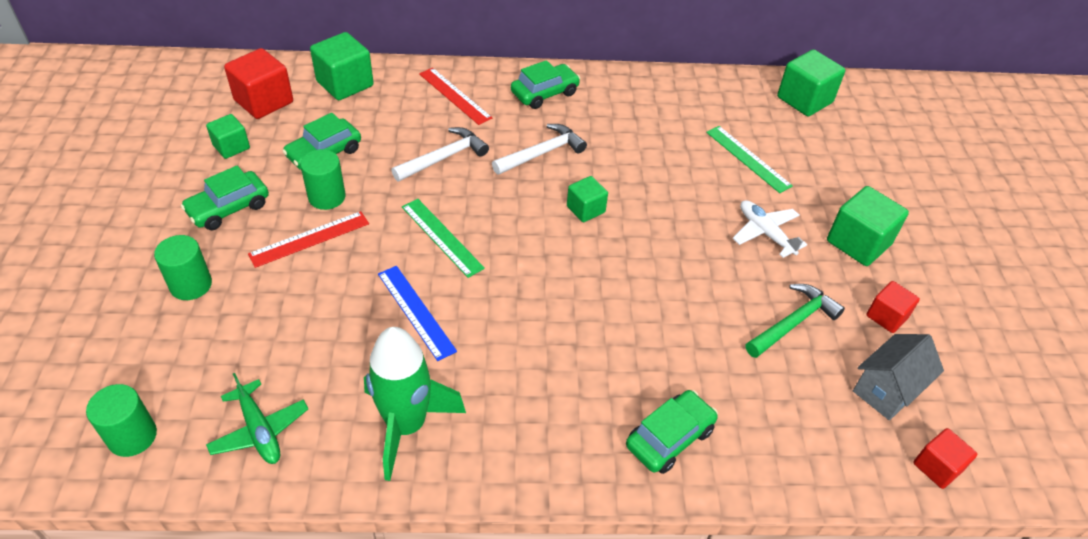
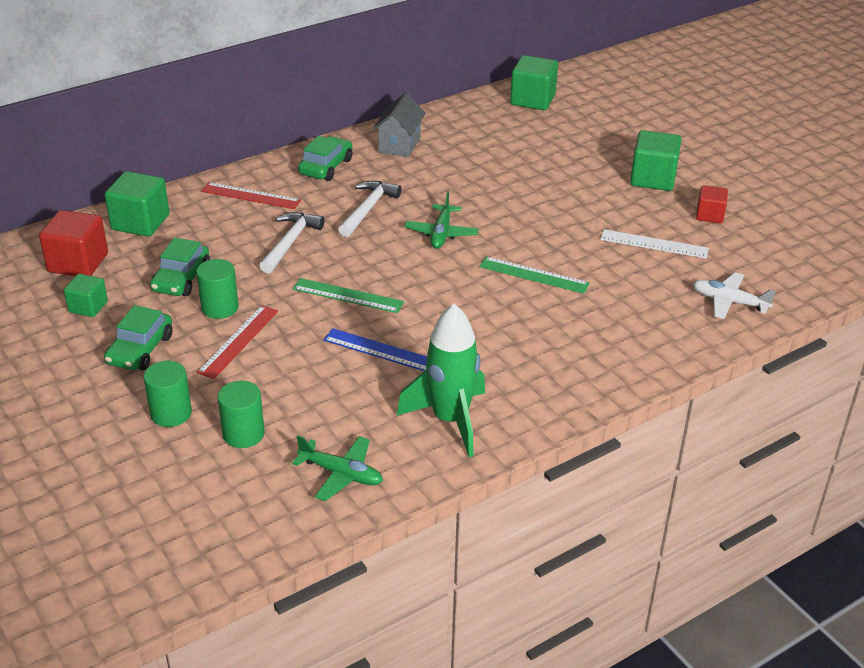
camera: 30 degrees left, 10 degrees down
green cylinder [86,384,157,457] -> green cylinder moved to [218,381,264,448]
green cube [567,176,608,222] -> green plane [404,191,479,249]
green car [626,390,718,474] -> none
green ruler [706,126,793,193] -> green ruler moved to [480,256,590,293]
white plane [733,200,807,258] -> white plane moved to [693,272,776,319]
green hammer [745,284,845,358] -> white ruler [600,229,709,259]
grey house [853,334,944,420] -> grey house moved to [373,92,426,157]
red cube [913,428,977,489] -> none

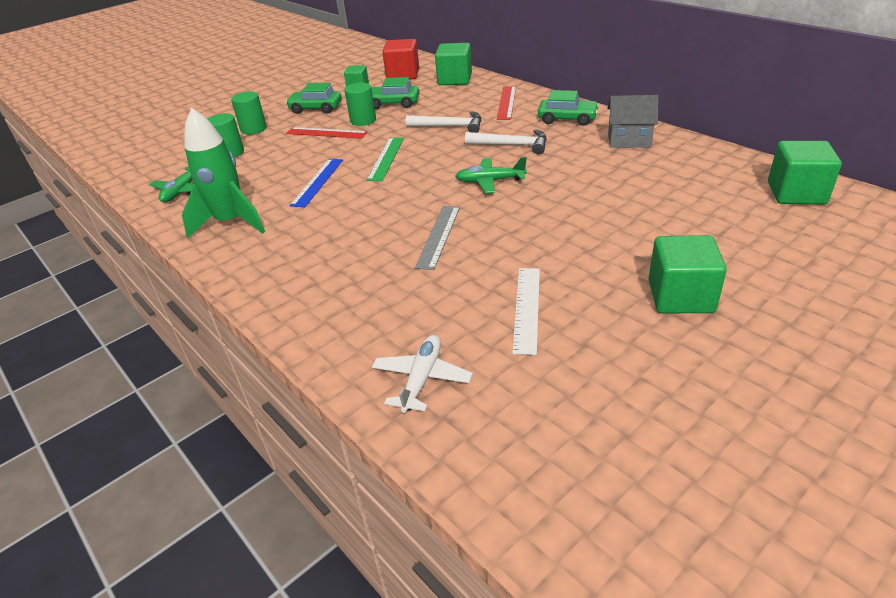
camera: 85 degrees right, 0 degrees up
green ruler [480,256,590,293] -> grey ruler [415,206,460,270]
red cube [696,185,728,223] -> none

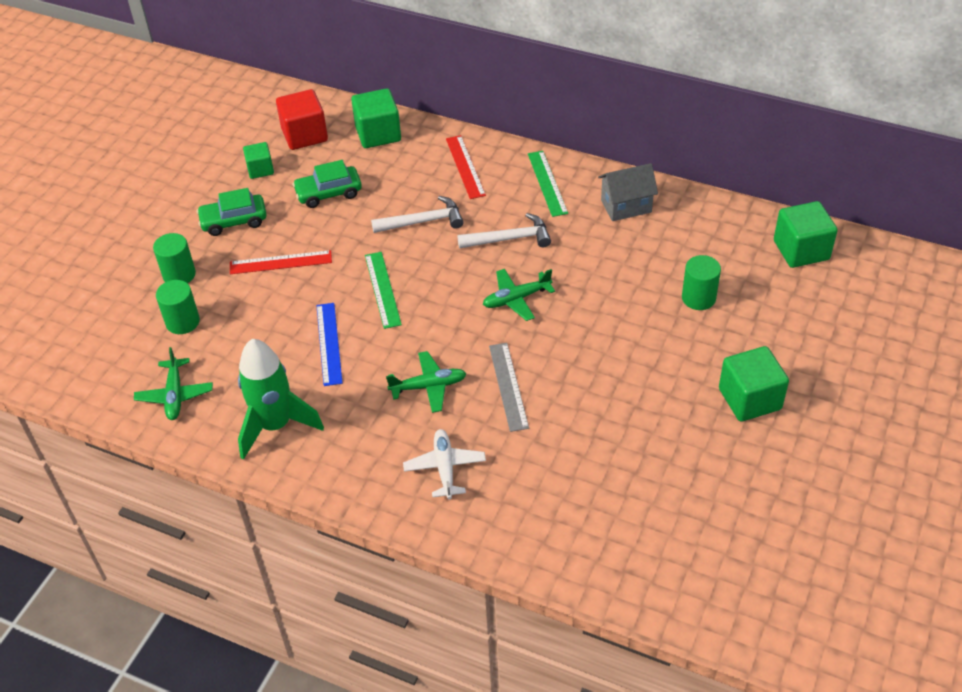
camera: 25 degrees left, 10 degrees up
green cylinder [344,83,376,126] -> green cylinder moved to [682,255,721,310]
white plane [372,335,473,413] -> white plane moved to [403,429,486,499]
white ruler [512,268,540,355] -> none
green car [538,90,599,126] -> green ruler [528,151,568,217]
none -> green plane [386,351,466,413]

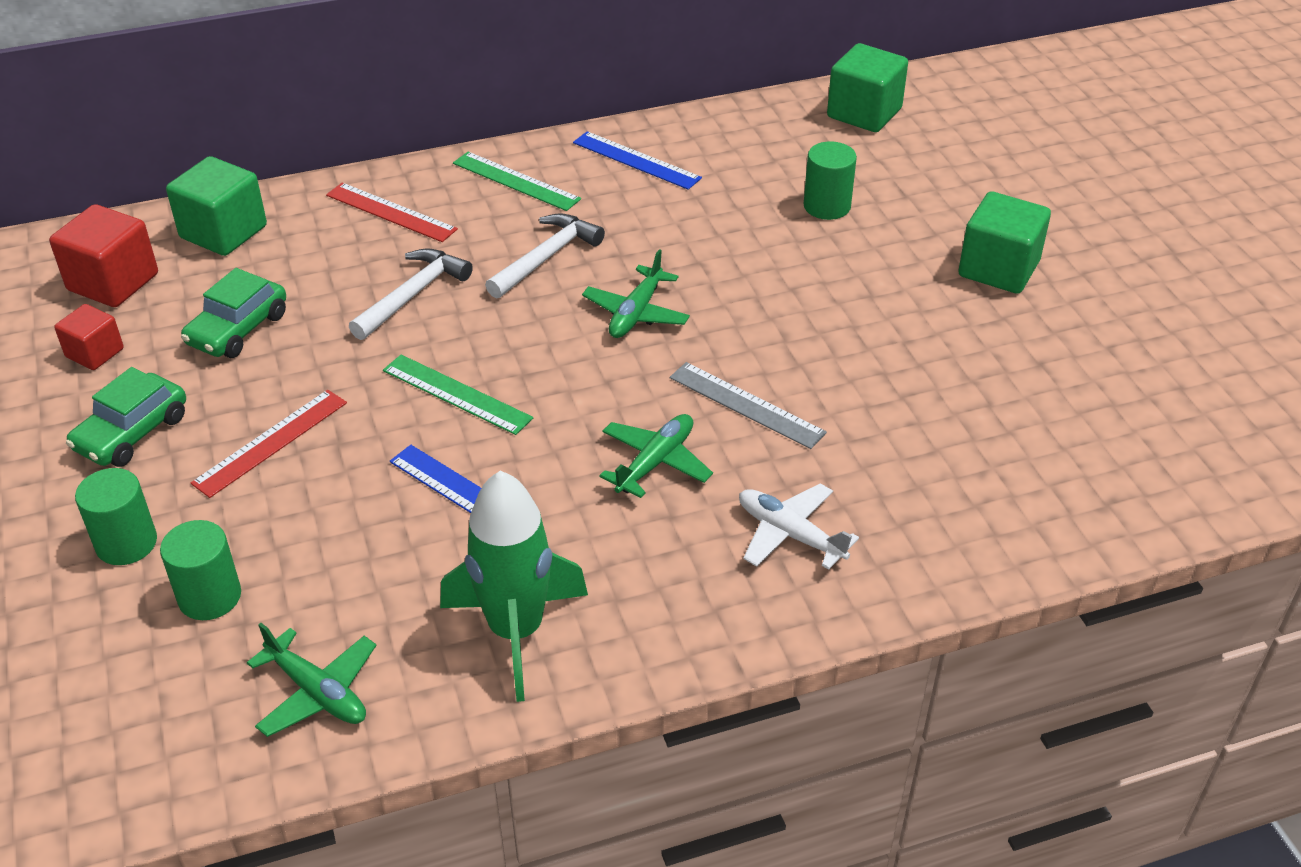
camera: 45 degrees left, 5 degrees down
green cube [243,142,274,179] -> red cube [54,304,124,370]
grey house [598,163,658,221] -> blue ruler [573,131,702,190]

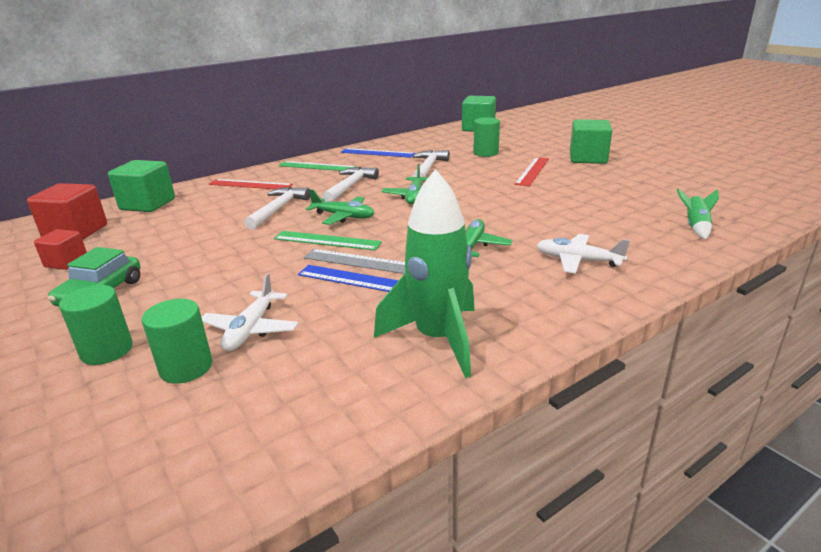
camera: 15 degrees left, 15 degrees down
green car [181,268,286,358] -> none
red ruler [191,390,347,498] -> red ruler moved to [515,157,549,186]
green plane [247,623,377,737] -> green plane moved to [306,189,374,225]
grey ruler [670,362,827,449] -> grey ruler moved to [304,249,405,274]
none -> white plane [201,273,299,351]
none -> white hammer [412,150,450,182]
none -> green rocket [677,188,719,240]

